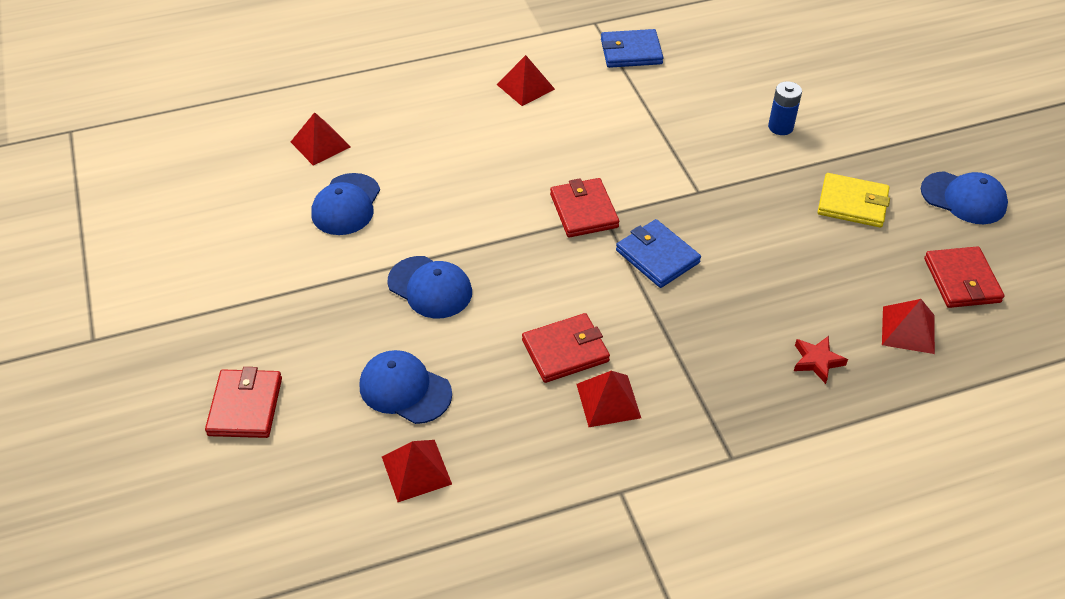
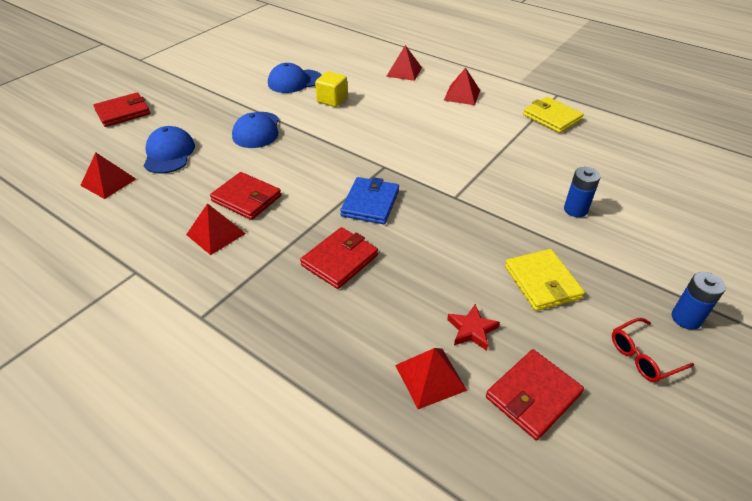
camera: 55 degrees right, 5 degrees down
red pyramid [291,112,351,166] -> red pyramid moved to [386,45,422,81]
red wallet [550,178,619,238] -> red wallet moved to [300,227,378,289]
blue wallet [601,29,664,68] -> yellow wallet [523,97,584,133]
red star [794,336,848,384] -> red star moved to [447,304,500,351]
blue cap [921,171,1008,224] -> red glasses [612,318,694,382]
none -> yellow cube [315,71,348,107]
none -> blue battery [671,272,726,330]

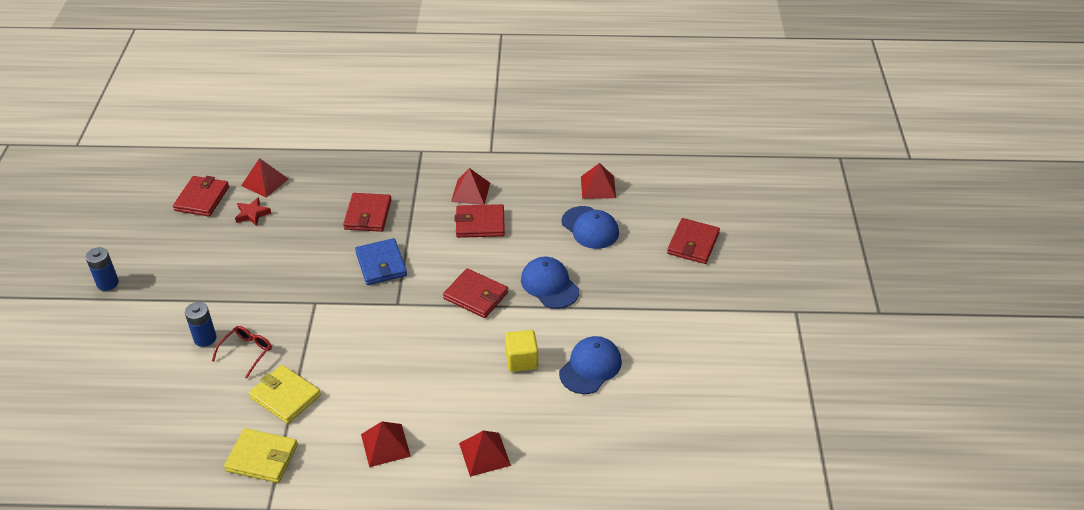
camera: 145 degrees right, 0 degrees up
yellow wallet [505,249,585,311] -> yellow wallet moved to [249,365,321,424]
red glasses [612,318,694,382] -> red glasses moved to [212,326,272,378]
none -> red wallet [443,268,508,318]

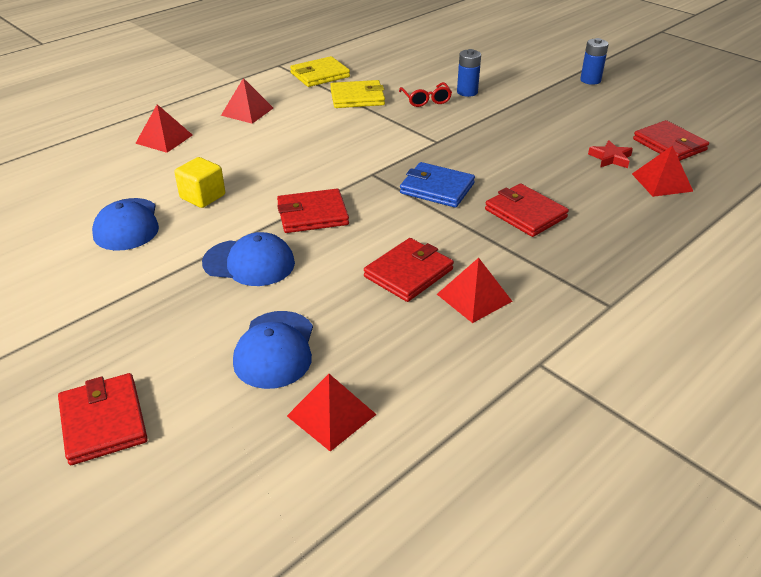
camera: 135 degrees right, 5 degrees down
blue cap [561,206,619,249] -> blue cap turned 90 degrees counterclockwise [233,311,313,389]

